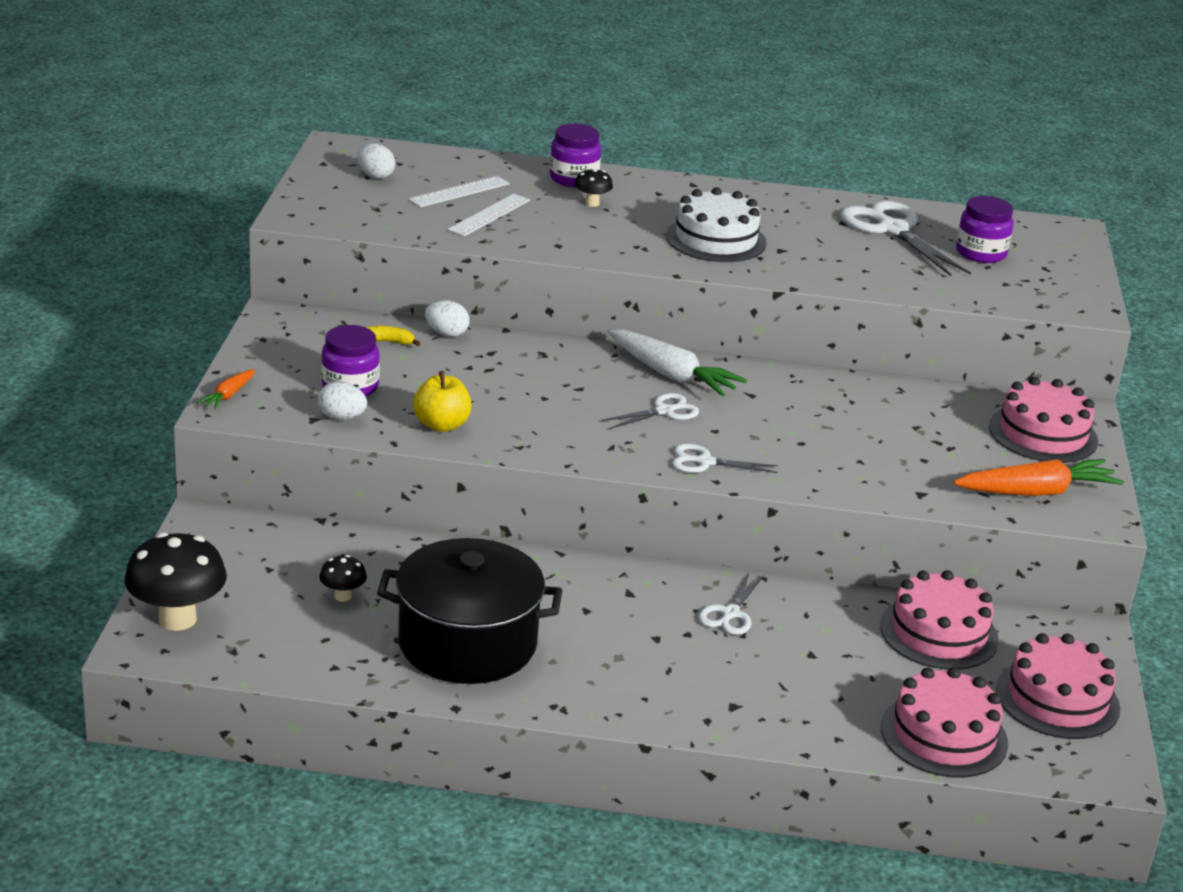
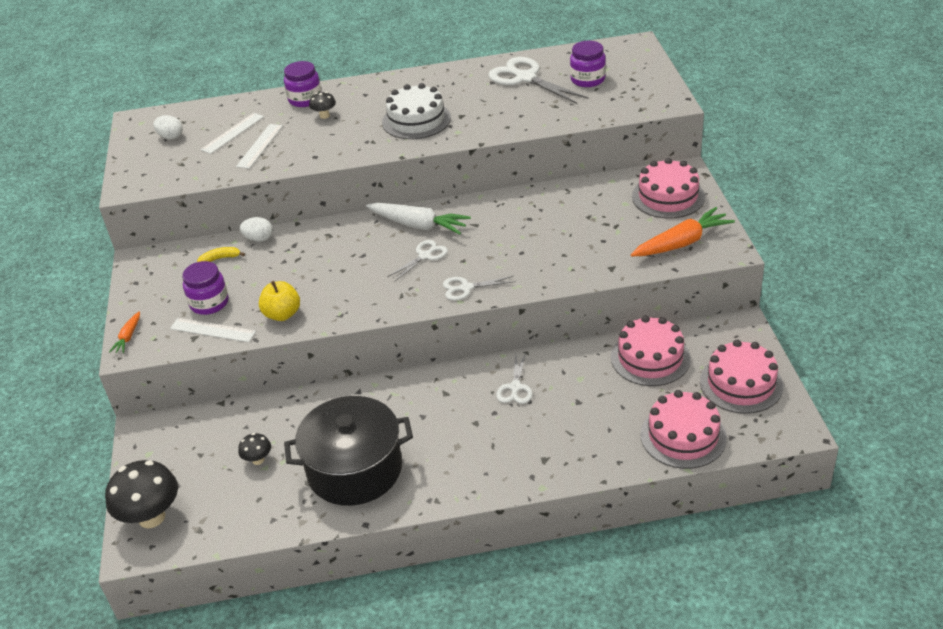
camera: 10 degrees left, 10 degrees up
white egg [318,381,367,420] -> white ruler [170,318,256,342]

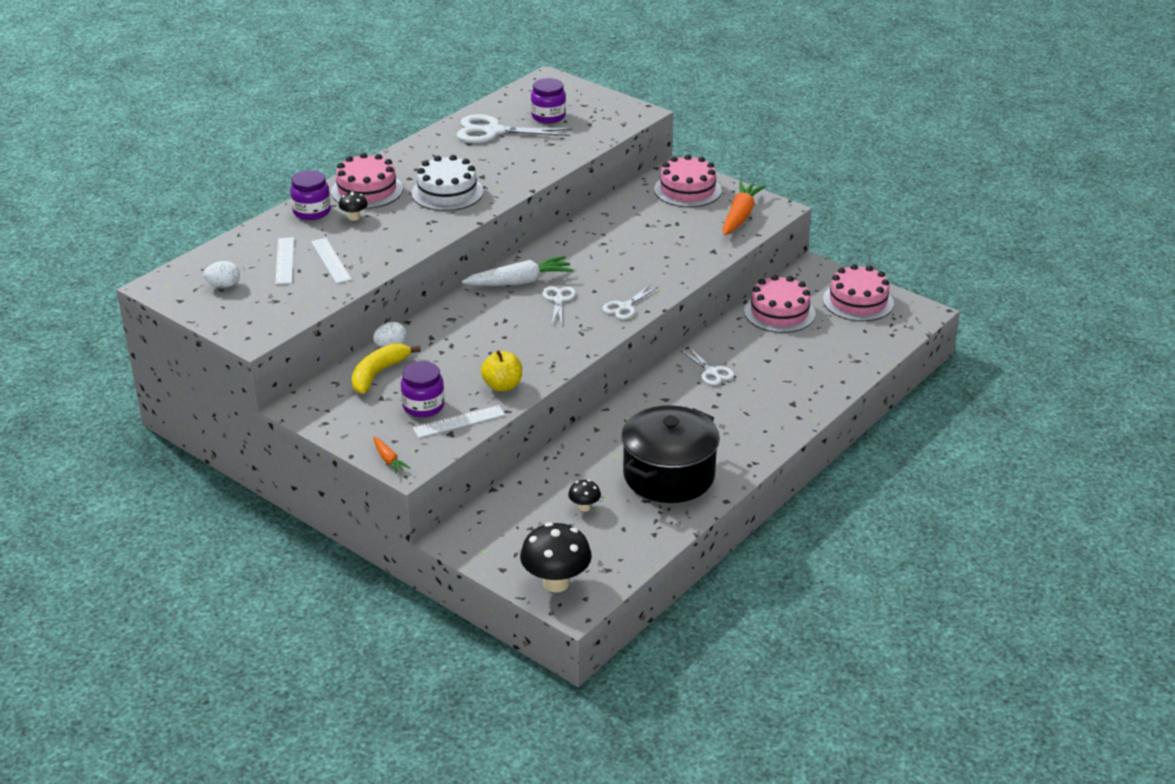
camera: 45 degrees left, 5 degrees down
yellow banana [197,247,245,262] -> yellow banana [351,343,421,394], size x1.80
pink cake [640,390,727,469] -> pink cake moved to [331,153,403,209]

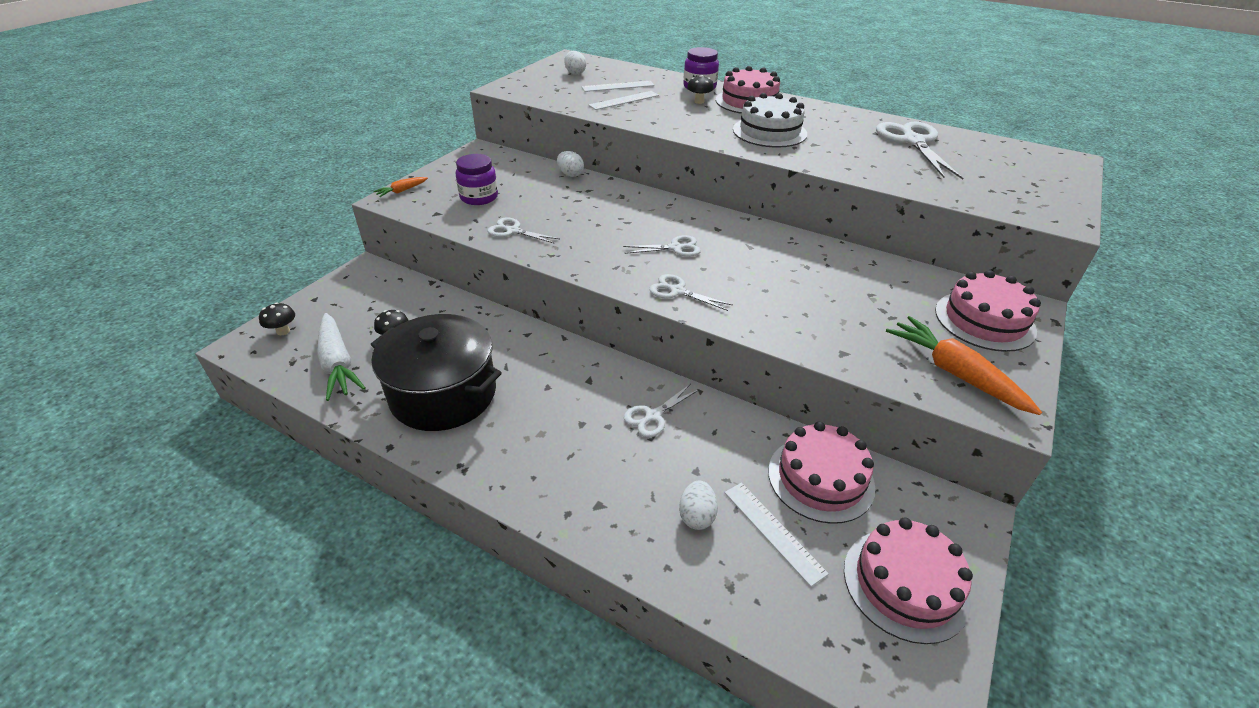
camera: 80 degrees right, 5 degrees up
yellow banana [351,343,421,394] -> none
white ruler [413,405,505,438] -> white ruler moved to [725,483,829,587]
white carrot [462,256,574,286] -> white carrot moved to [317,313,365,401]
yellow apple [481,350,522,392] -> white scissors [487,218,560,244]
black mushroom [520,522,592,592] -> black mushroom [259,302,295,335], size x0.49
purple jar [531,78,566,123] -> none
orange carrot [723,181,766,235] -> orange carrot turned 135 degrees counterclockwise [886,316,1042,415]
none -> white egg [679,481,718,530]

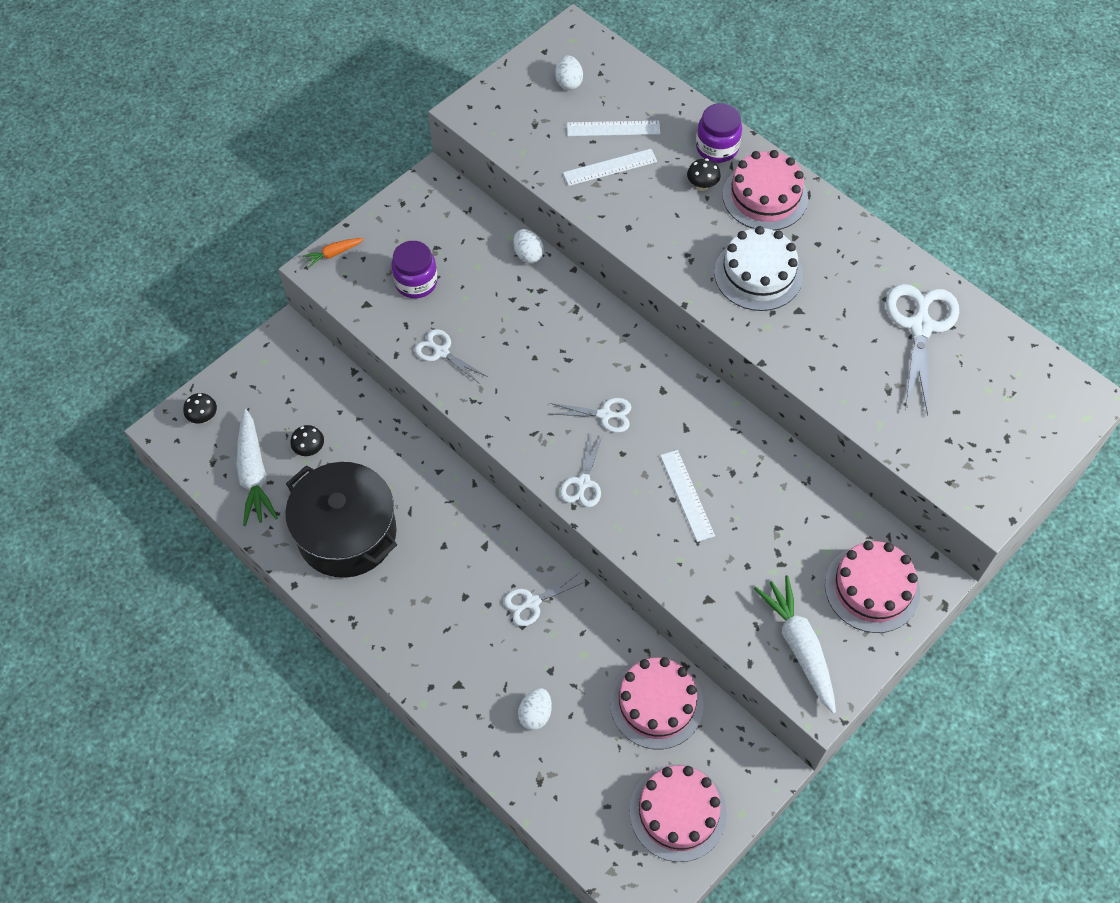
camera: 15 degrees right, 20 degrees up
white scissors [649,274,732,311] -> white scissors turned 120 degrees counterclockwise [560,435,603,507]
white ruler [725,483,829,587] -> white ruler moved to [660,450,715,542]
orange carrot [886,316,1042,415] -> white carrot [754,575,836,714]

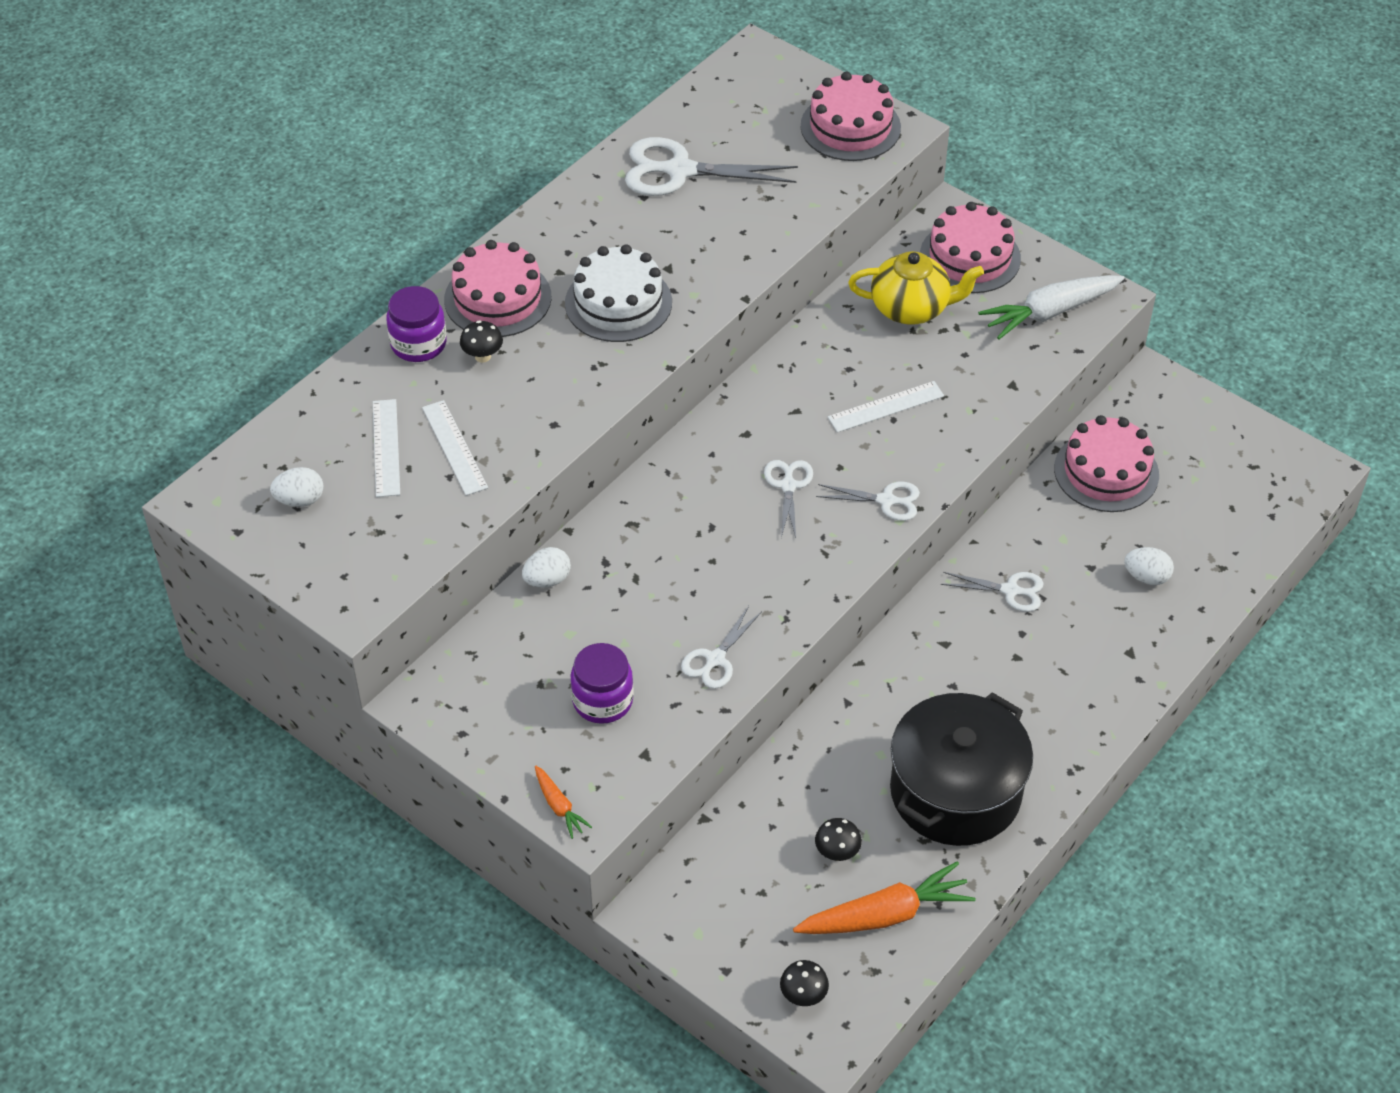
camera: 95 degrees left, 10 degrees down
white carrot [236,409,278,526] -> orange carrot [793,861,976,934]
white scissors [504,572,584,626] -> white scissors turned 45 degrees counterclockwise [941,572,1044,612]
pink cake [629,764,727,862] -> pink cake moved to [801,72,901,161]
none -> yellow teapot [848,251,984,325]

